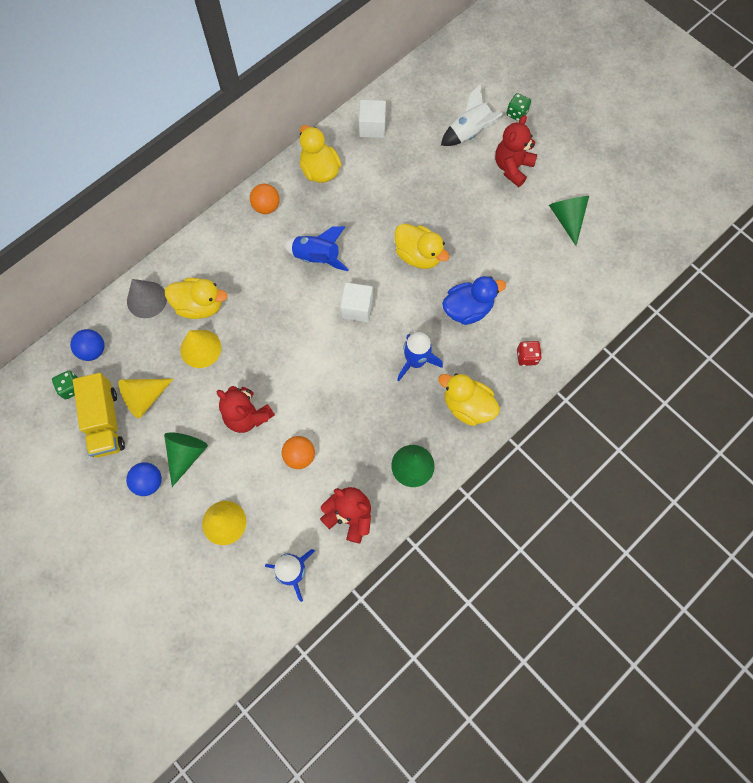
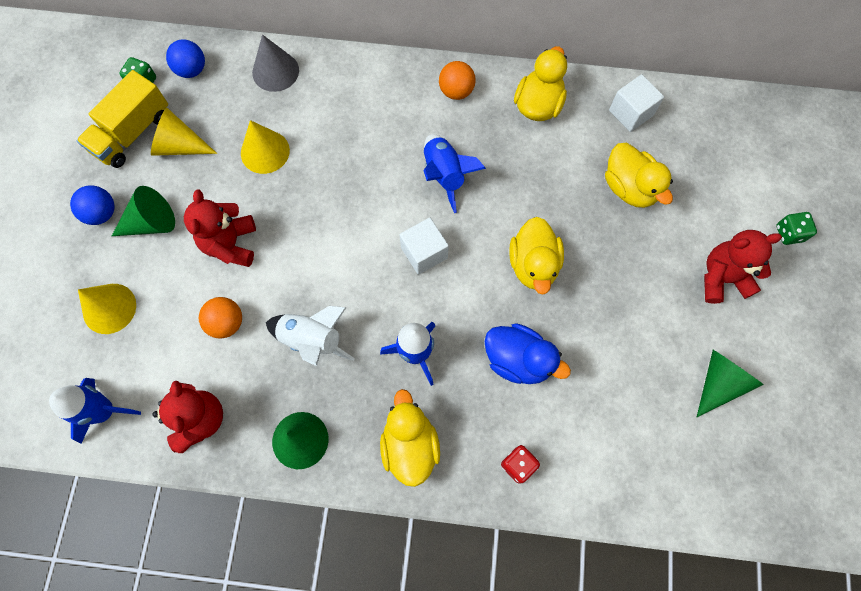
camera: 50 degrees right, 0 degrees up
yellow duck [165,278,228,319] -> yellow duck moved to [605,143,673,208]
white rocket [441,84,503,146] -> white rocket moved to [266,306,355,366]

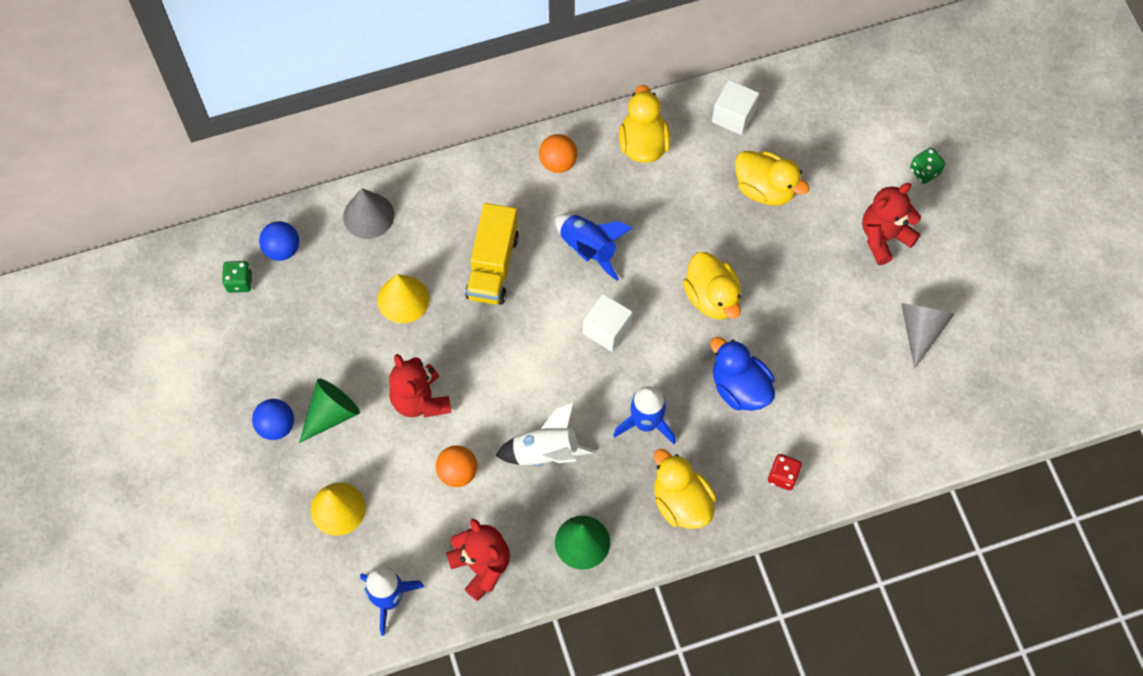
camera: 25 degrees left, 5 degrees down
yellow truck [77,70,168,168] -> yellow truck moved to [465,203,519,305]
yellow cone [151,108,217,156] -> none
blue duck [484,324,571,384] -> blue duck turned 135 degrees counterclockwise [710,337,775,411]
green cone [697,350,764,417] -> grey cone [901,303,954,369]

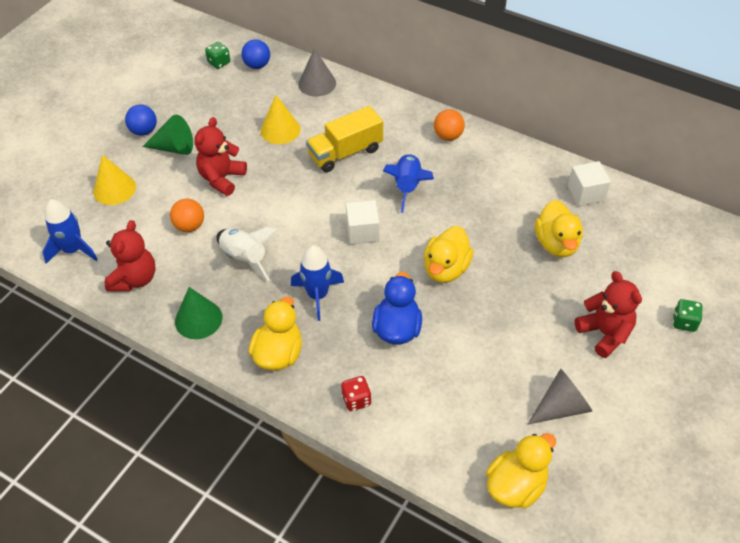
camera: 50 degrees right, 15 degrees down
yellow duck [619,85,670,163] -> yellow duck moved to [486,433,556,508]
red teddy bear [862,183,921,265] -> red teddy bear turned 45 degrees clockwise [575,271,642,358]

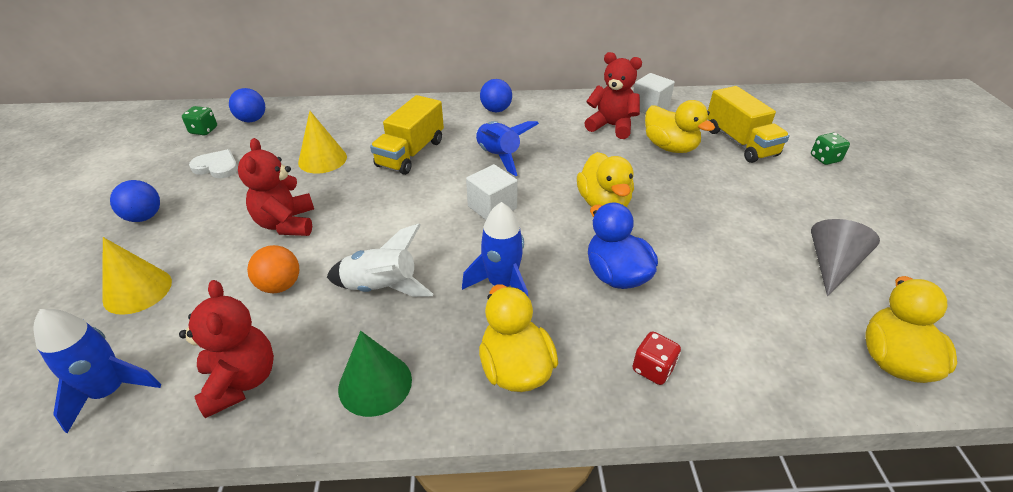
camera: 35 degrees left, 10 degrees down
green cone [142,115,193,155] -> none
grey cone [298,48,336,97] -> none
orange ball [434,109,465,141] -> blue ball [480,79,512,112]
red teddy bear [575,271,642,358] -> red teddy bear moved to [585,52,642,139]
none -> white heart [189,149,238,178]
none -> yellow truck [708,86,790,163]

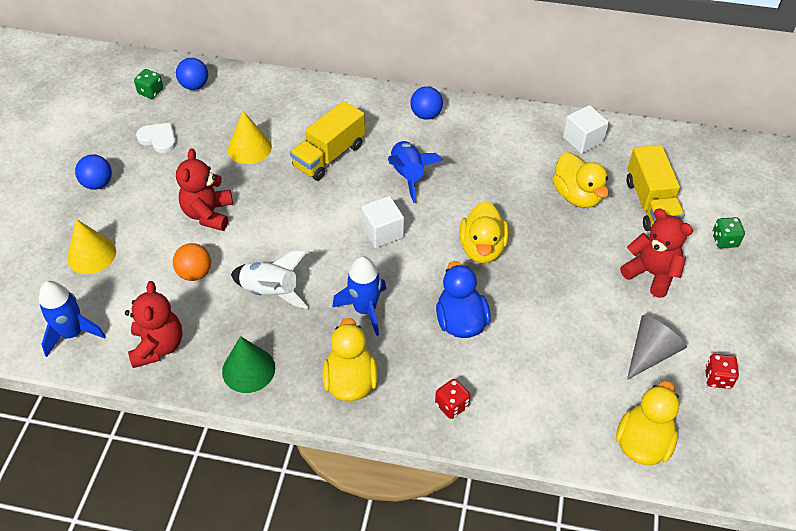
camera: 15 degrees right, 10 degrees up
red teddy bear [585,52,642,139] -> red teddy bear moved to [620,209,693,298]
none -> red dice [705,354,739,389]

